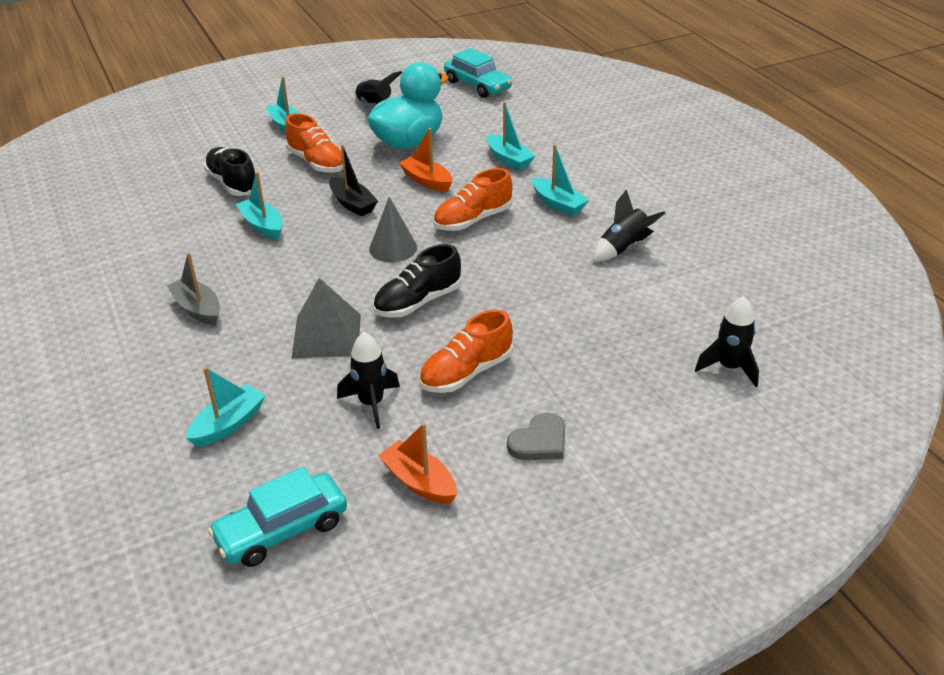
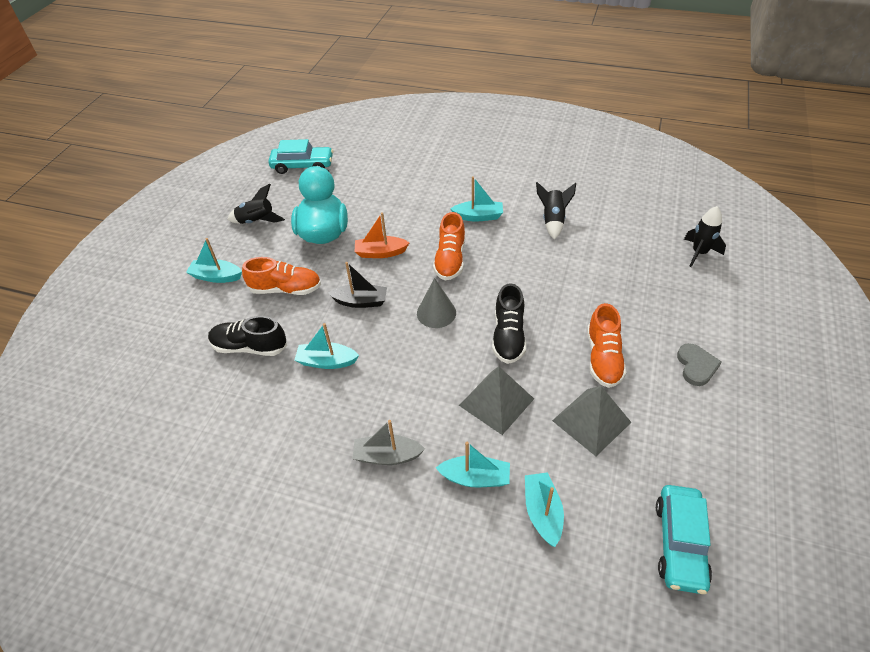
camera: 45 degrees left, 10 degrees up
black rocket [337,332,400,429] -> grey pyramid [552,386,631,456]
orange boat [378,423,457,504] -> none
turquoise boat [487,102,535,171] -> turquoise boat moved to [436,442,510,487]

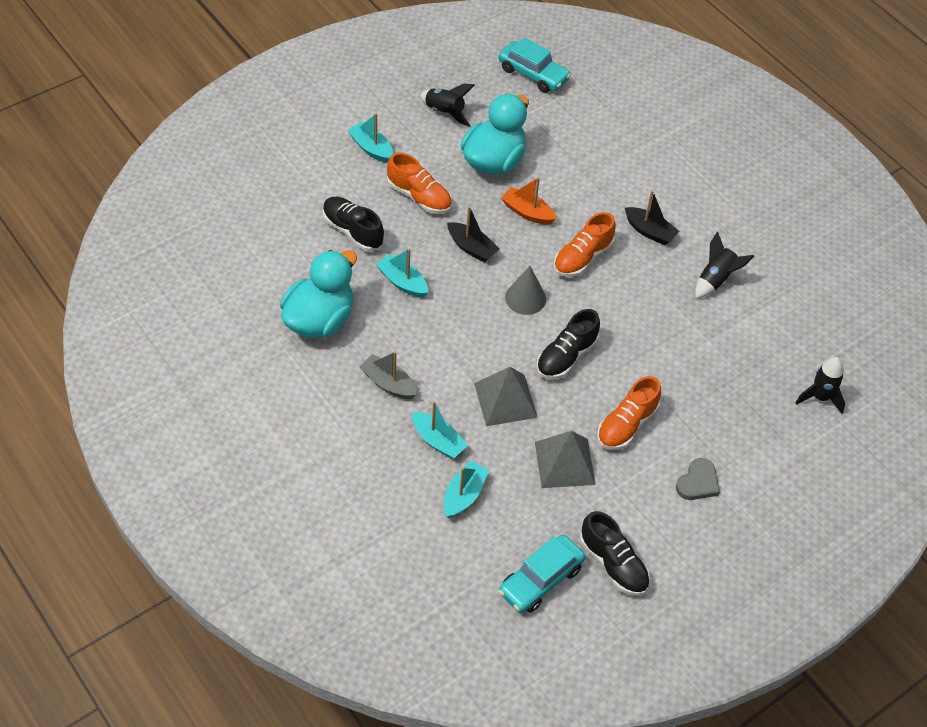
camera: 30 degrees right, 5 degrees up
turquoise boat [451,176,503,222] -> black boat [625,190,679,245]
none -> turquoise duck [280,250,357,338]
none -> black shoe [580,511,650,596]

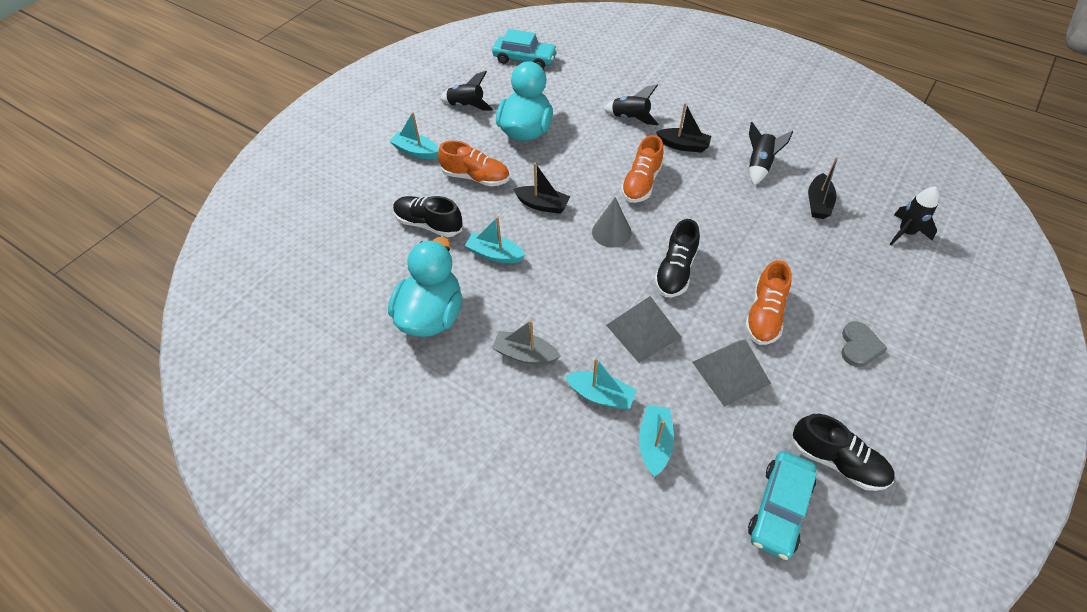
camera: 15 degrees left, 0 degrees up
orange boat [501,177,556,225] -> none
none -> black rocket [603,84,658,125]
none -> black boat [808,157,838,219]

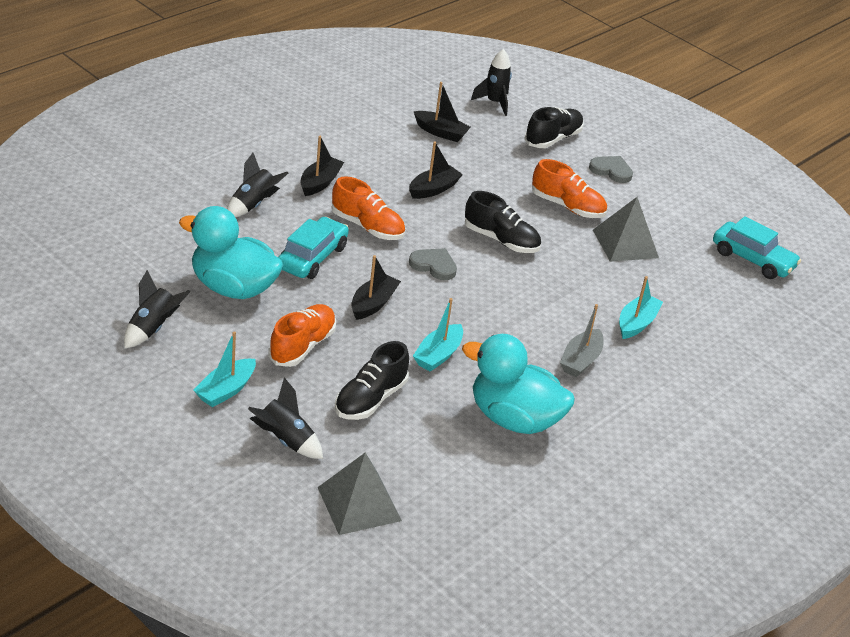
camera: 85 degrees left, 15 degrees down
turquoise car [492,29,558,68] -> turquoise car moved to [278,217,349,279]
grey cone [592,197,632,248] -> grey heart [409,248,457,280]
grey pyramid [606,296,681,363] -> grey pyramid moved to [317,452,402,535]
turquoise boat [639,405,674,477] -> none
black rocket [749,122,793,185] -> black rocket moved to [248,377,323,459]
black shoe [791,414,894,491] -> black shoe moved to [524,107,584,148]
none -> black boat [409,142,463,199]

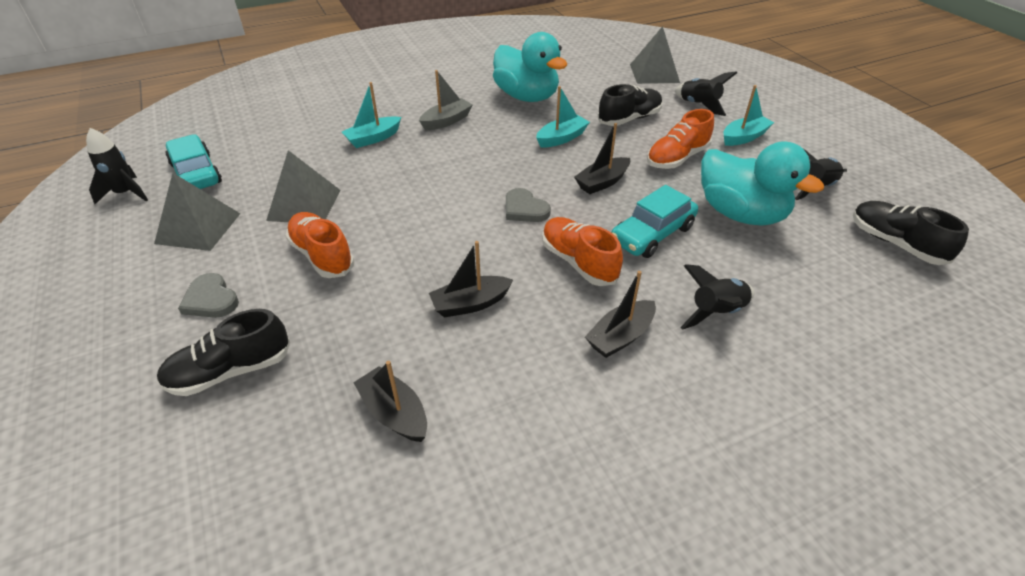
camera: 155 degrees left, 5 degrees up
black shoe [465,191,541,253] -> black shoe moved to [853,201,969,265]
black rocket [471,49,512,116] -> black rocket moved to [86,128,148,204]
none -> grey pyramid [154,173,240,251]

